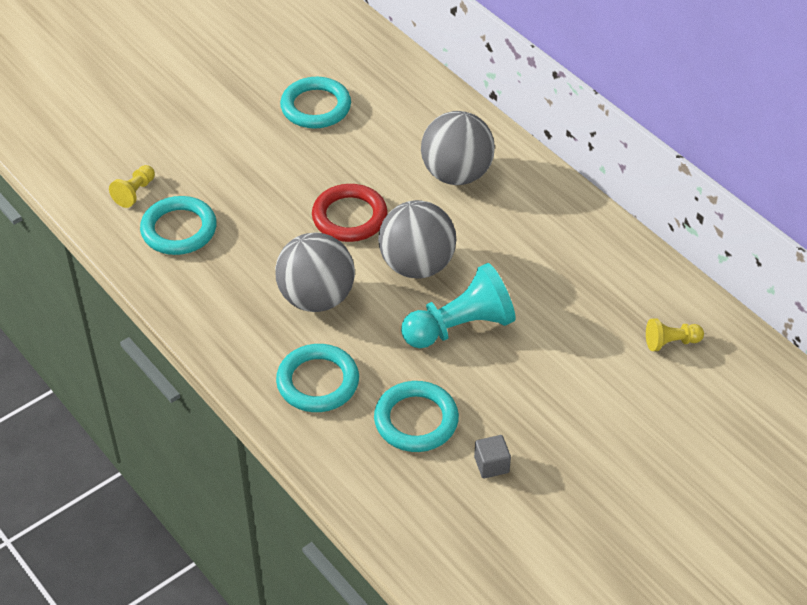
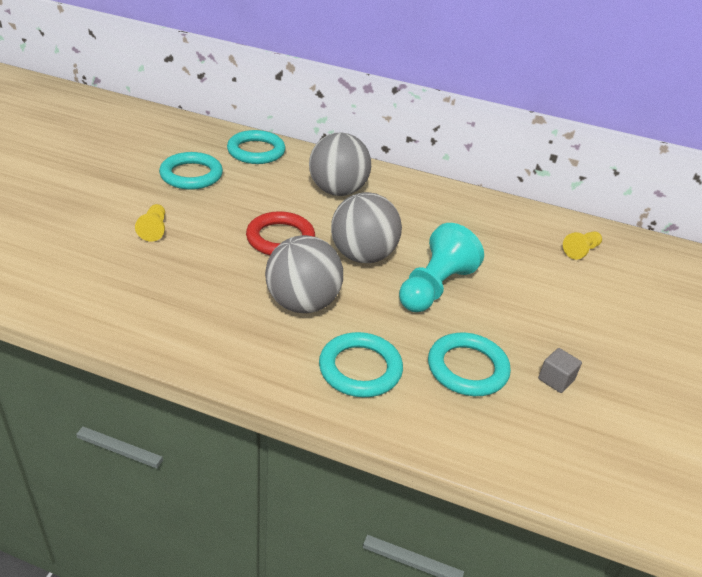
camera: 35 degrees left, 10 degrees down
yellow pawn [109,165,155,208] -> yellow pawn moved to [135,204,165,242]
turquoise ring [140,196,217,255] -> turquoise ring moved to [227,130,286,164]

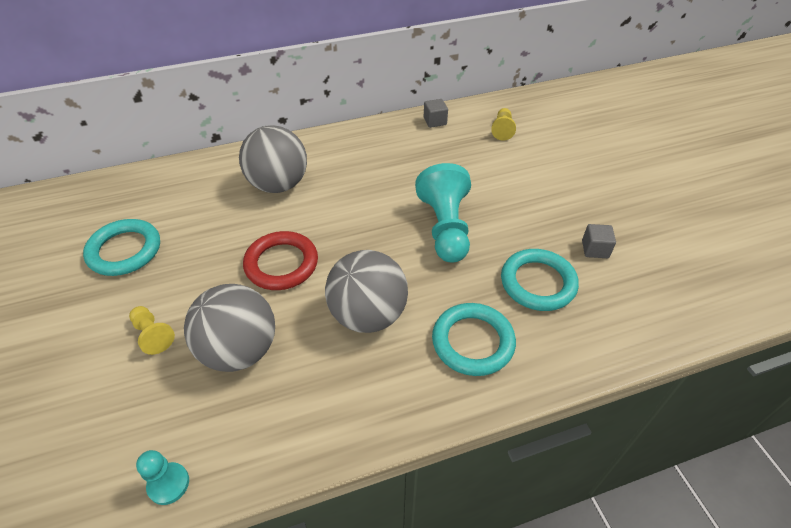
camera: 35 degrees left, 10 degrees up
turquoise ring [227,130,286,164] -> none
grey ball [331,192,402,263] -> grey ball moved to [184,284,275,372]
none -> turquoise pawn [136,450,189,505]
none -> grey cube [424,99,448,128]

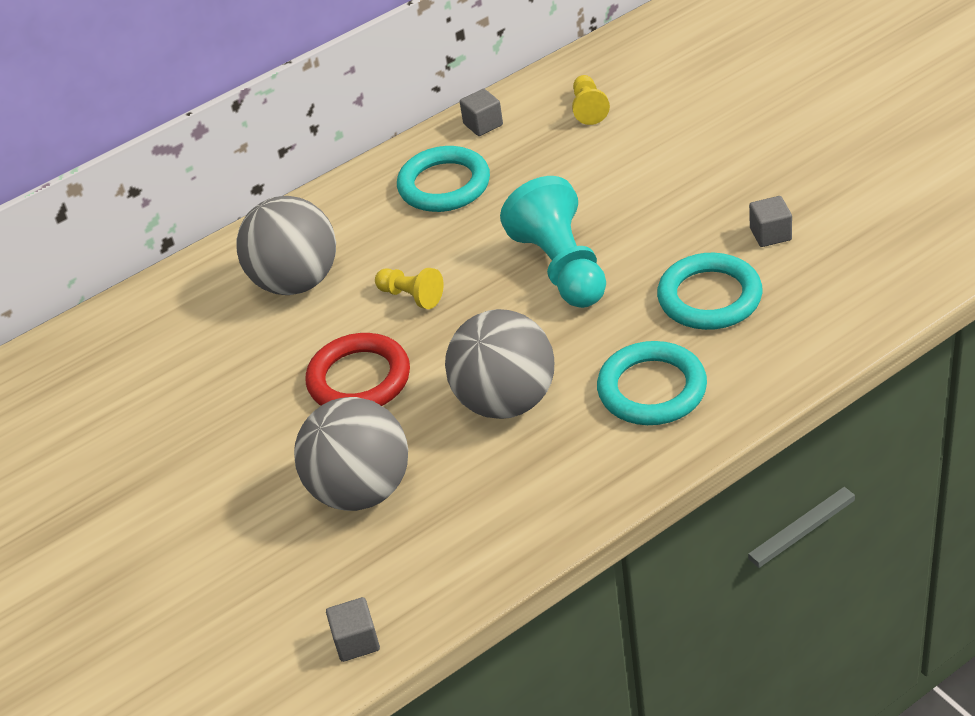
camera: 10 degrees left, 5 degrees down
turquoise ring [83,219,160,276] -> turquoise ring moved to [397,146,490,212]
yellow pawn [129,306,175,355] -> yellow pawn moved to [375,268,444,309]
turquoise pawn [136,450,189,505] -> grey cube [326,597,380,662]

